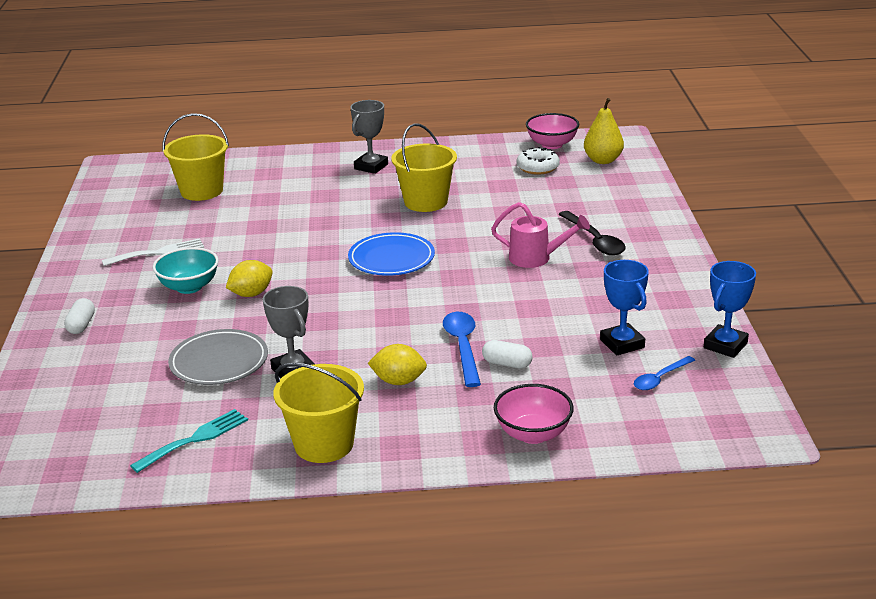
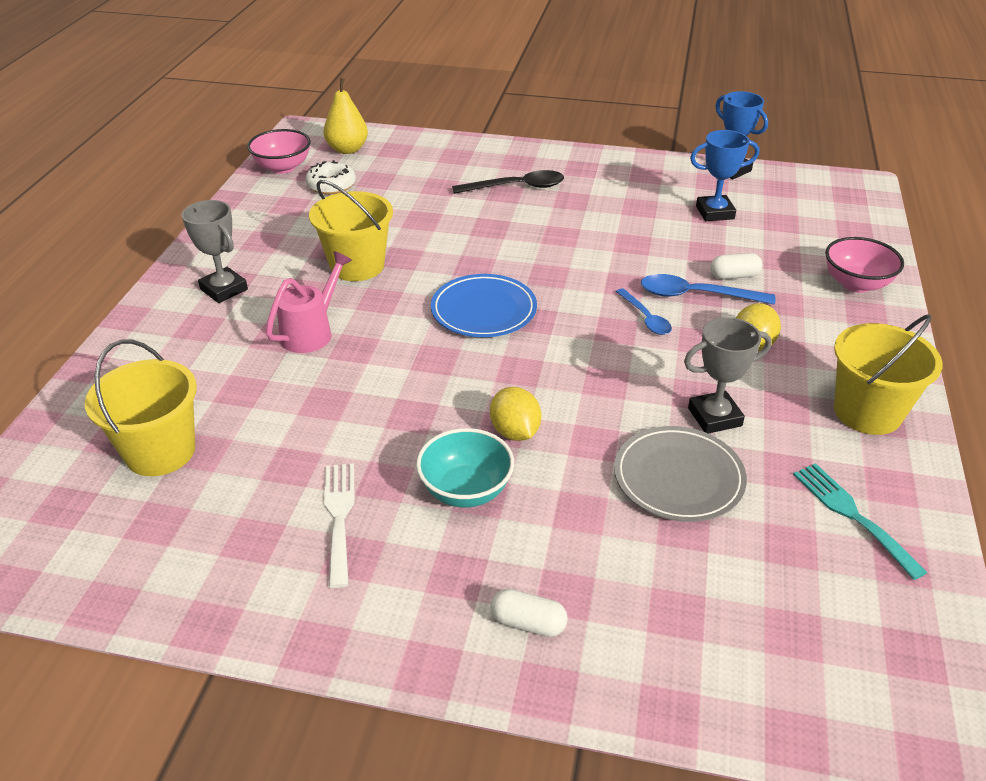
camera: 75 degrees left, 10 degrees up
white capsule [482,340,533,369] -> white capsule turned 45 degrees clockwise [710,253,762,279]
pink watering can [491,202,590,268] -> pink watering can moved to [266,251,352,353]
blue spoon [634,356,695,390] -> blue spoon moved to [616,288,672,335]

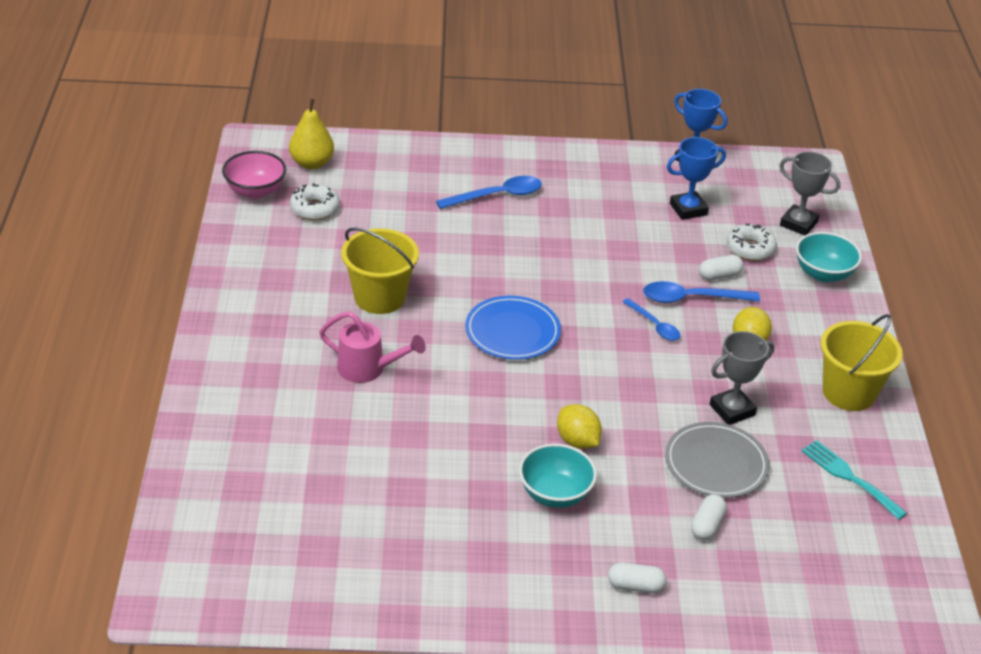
camera: 15 degrees left, 0 degrees up
yellow bucket [85,339,197,476] -> none
grey trophy [182,200,248,303] -> grey trophy moved to [779,151,840,236]
pink watering can [266,251,352,353] -> pink watering can turned 90 degrees clockwise [319,311,426,383]
white fork [324,463,355,588] -> none
black spoon [452,170,564,194] -> blue spoon [436,176,542,209]
pink bowl [825,237,904,293] -> turquoise bowl [796,232,862,282]
none -> white capsule [691,494,727,540]
none -> white donut [726,224,777,261]

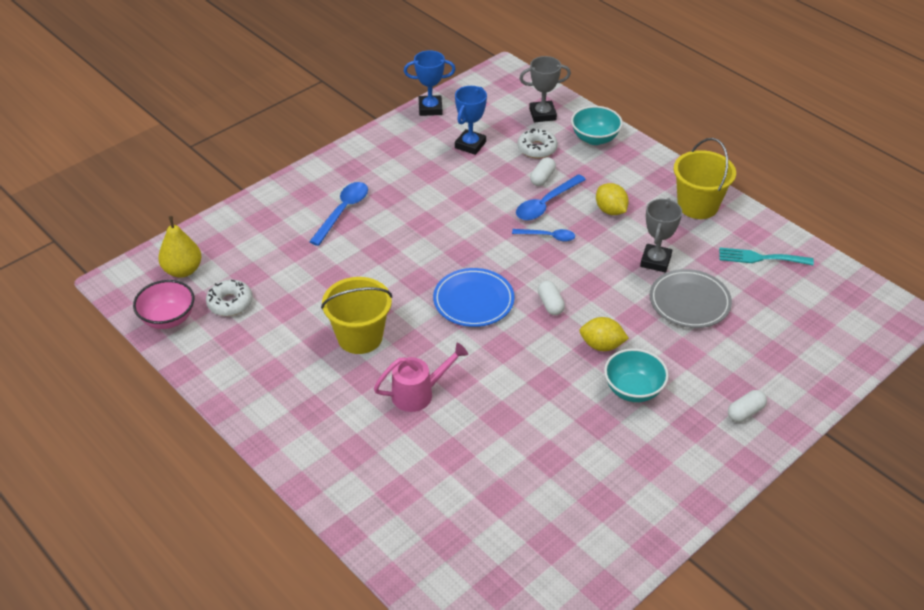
camera: 40 degrees left, 5 degrees up
white capsule [691,494,727,540] -> white capsule moved to [538,281,565,315]

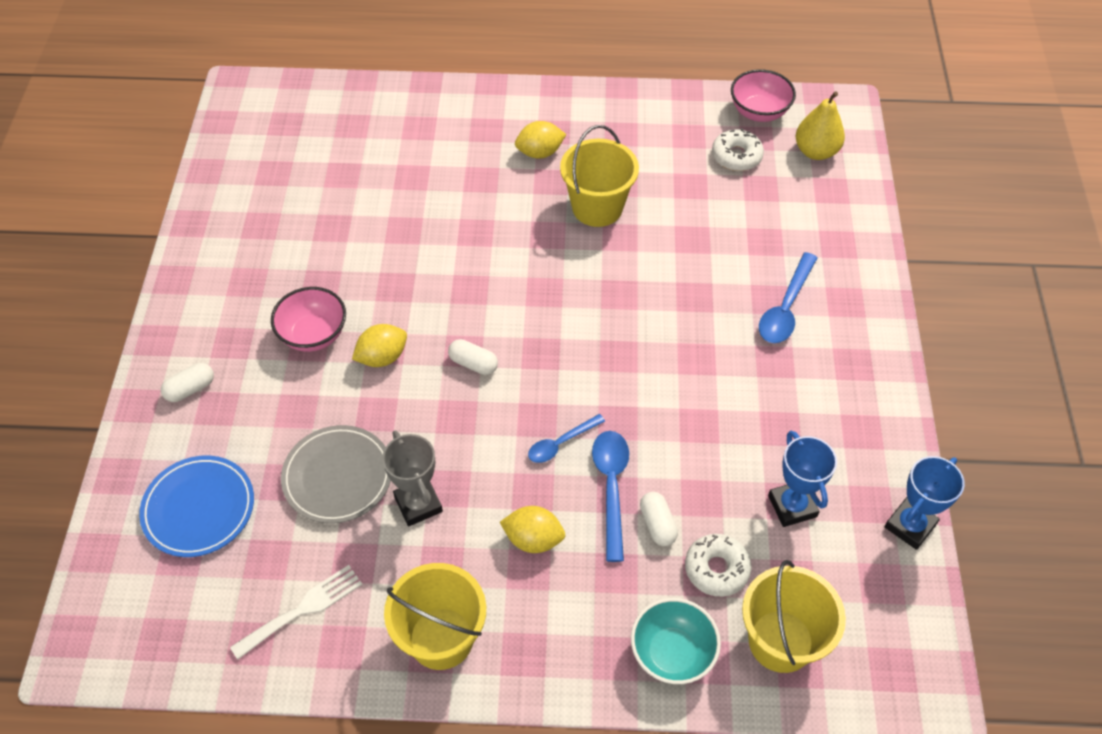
camera: 135 degrees right, 10 degrees up
blue spoon [309,182,368,246] -> blue spoon turned 45 degrees clockwise [759,252,817,343]
pink watering can [374,343,468,412] -> none
blue plate [433,268,515,327] -> blue plate moved to [139,456,254,557]
grey trophy [519,56,571,122] -> yellow bucket [742,560,846,673]
turquoise bowl [604,349,669,402] -> pink bowl [271,287,346,352]
turquoise fork [719,248,814,265] -> white fork [230,565,363,660]
white capsule [728,390,767,422] -> white capsule turned 45 degrees clockwise [161,363,214,402]
none -> yellow lemon [515,121,566,159]

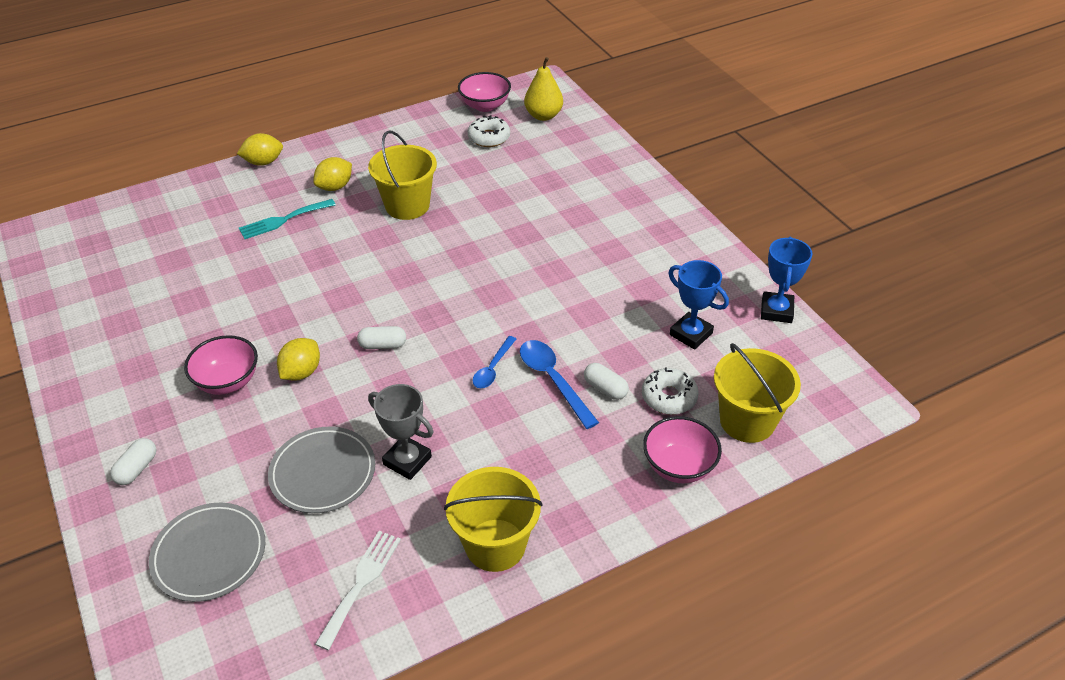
camera: 30 degrees left, 10 degrees down
blue plate [139,456,254,557] -> grey plate [149,503,265,602]
yellow lemon [500,506,565,553] -> yellow lemon moved to [237,133,283,166]
turquoise bowl [631,598,721,684] -> pink bowl [643,416,722,483]
blue spoon [759,252,817,343] -> none
none -> turquoise fork [239,199,336,239]

